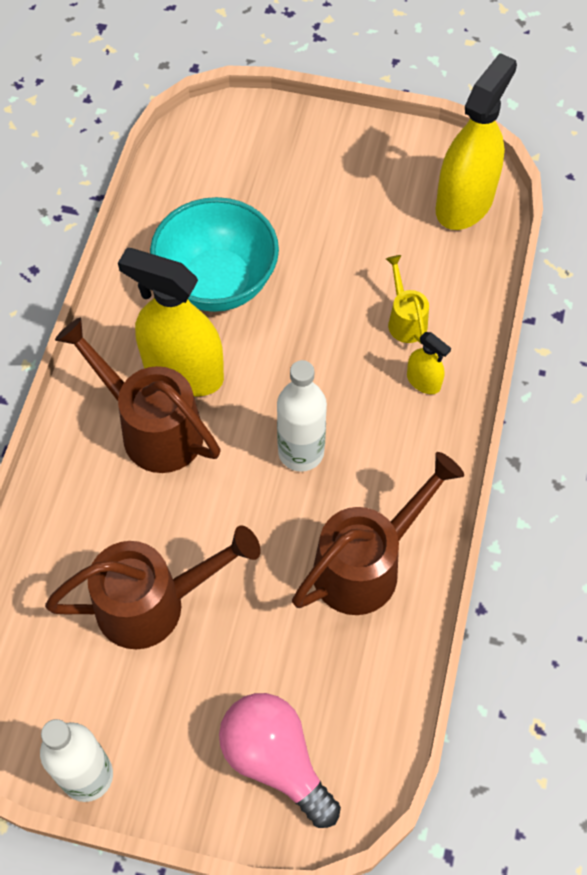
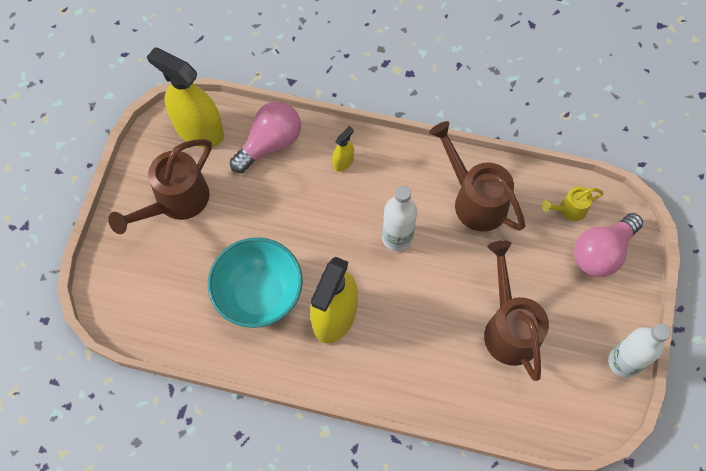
camera: 90 degrees left, 5 degrees up
brown watering can [55,318,221,473] -> brown watering can moved to [108,139,212,234]
yellow watering can [386,255,429,343] -> yellow watering can moved to [542,186,604,221]
none -> pink light bulb [230,101,301,173]

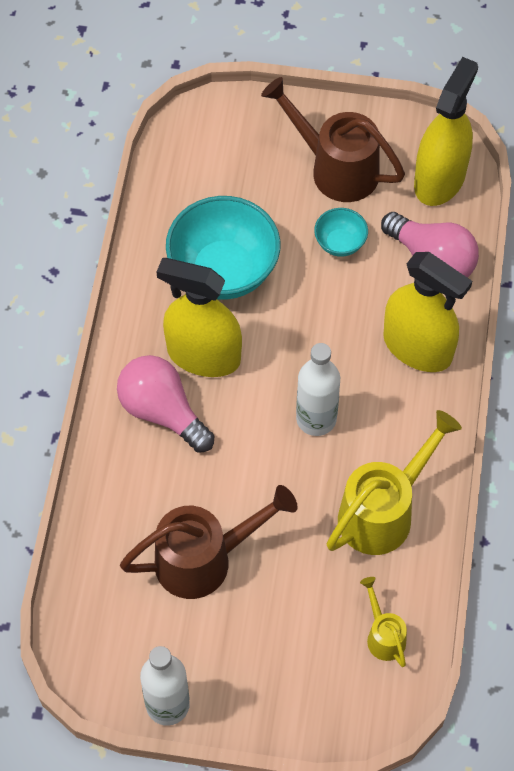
camera: 85 degrees right, 5 degrees down
yellow spray bottle [332,126,354,172] -> yellow spray bottle [383,252,472,372], size x2.22
brown watering can [429,121,525,232] -> yellow watering can [327,410,462,555]
pink light bulb [574,213,643,277] -> pink light bulb moved to [117,355,214,453]
none -> turquoise bowl [314,208,368,257]

